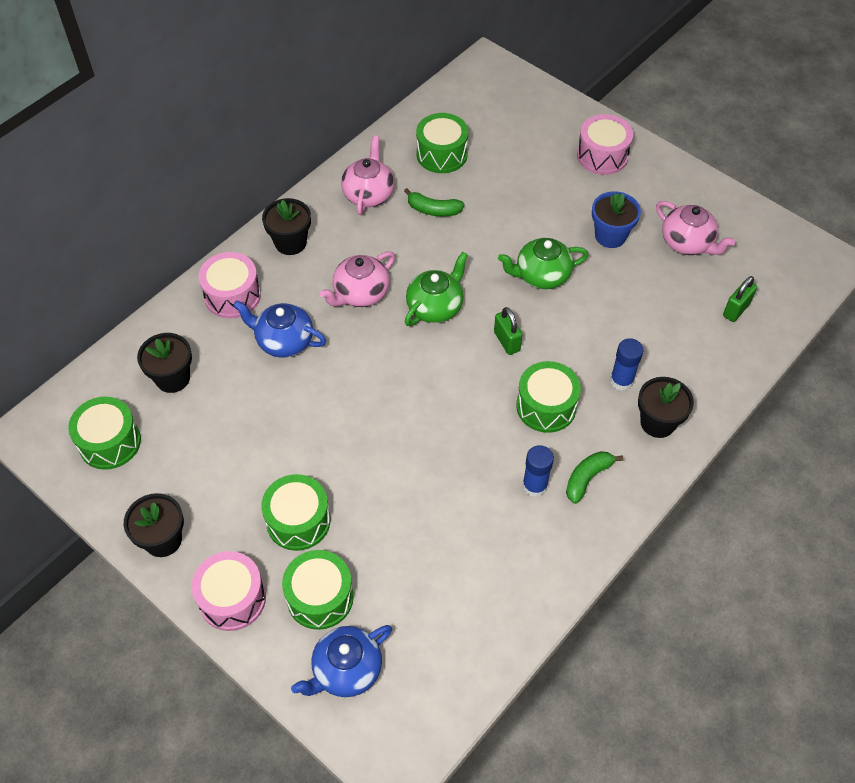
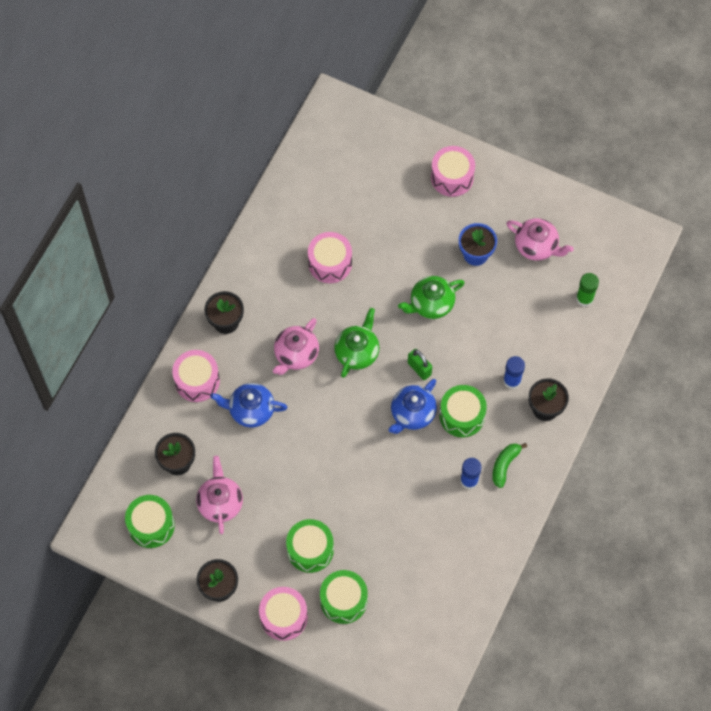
camera: 15 degrees left, 10 degrees up
blue teapot [291,625,392,697] -> blue teapot moved to [389,379,437,434]
pink teapot [341,136,395,215] -> pink teapot moved to [196,456,243,534]
green banana [404,188,465,217] -> pink drum [308,232,352,283]
green drum [416,113,469,173] -> none
green padlock [723,276,757,322] -> green glue stick [576,273,599,307]

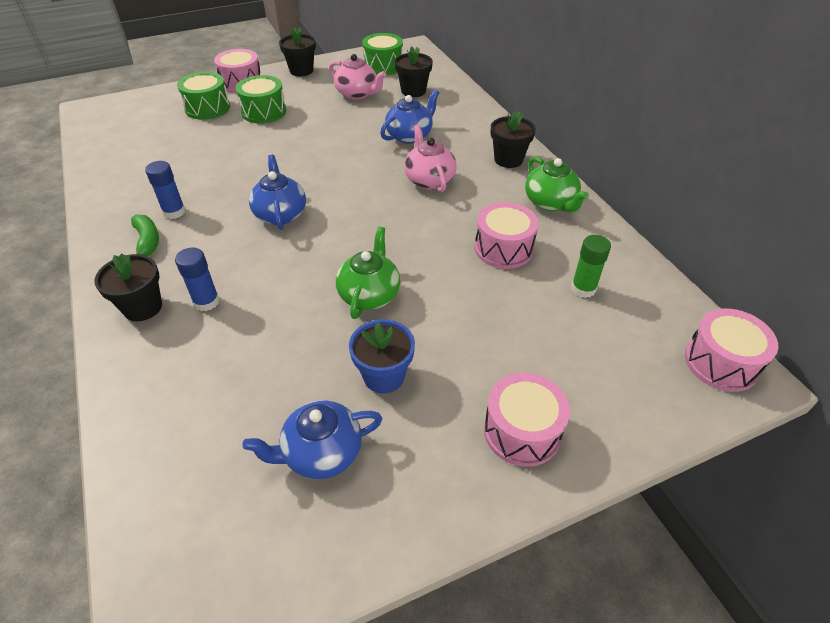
camera: 130 degrees right, 20 degrees down
pink drum [172,350,220,402] -> pink drum moved to [685,308,778,392]
green teapot [334,308,379,378] -> green teapot moved to [525,157,589,212]
green padlock [408,349,432,380] -> none
green drum [440,385,487,437] -> none
pink teapot [506,218,574,261] -> blue teapot [242,401,382,479]
green glue stick [576,273,599,307] -> green glue stick moved to [571,235,611,298]

